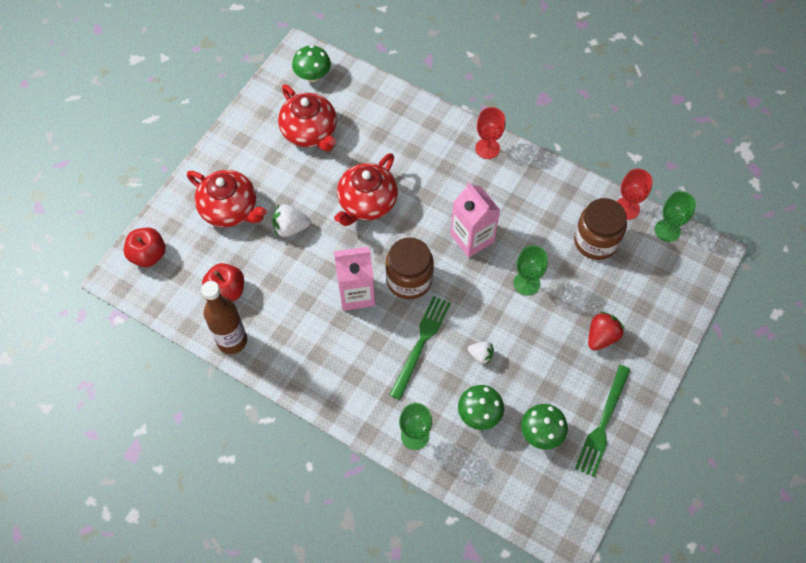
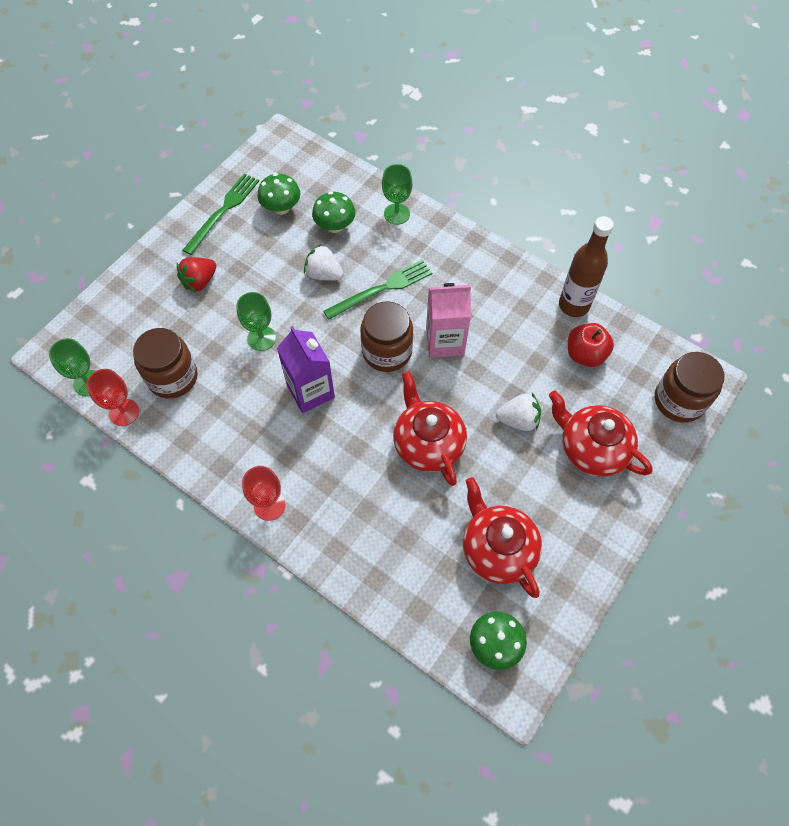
camera: 175 degrees left, 0 degrees up
red apple [124,227,166,267] -> brown jar [655,352,724,423]
red teapot [334,153,398,226] -> red teapot turned 60 degrees counterclockwise [393,371,467,486]
green fork [390,296,451,400] -> green fork turned 150 degrees counterclockwise [323,259,432,320]
pink carton [450,182,500,258] -> purple carton [277,326,335,413]
white strawberry [468,342,494,365] -> white strawberry [304,244,344,281], size x1.53

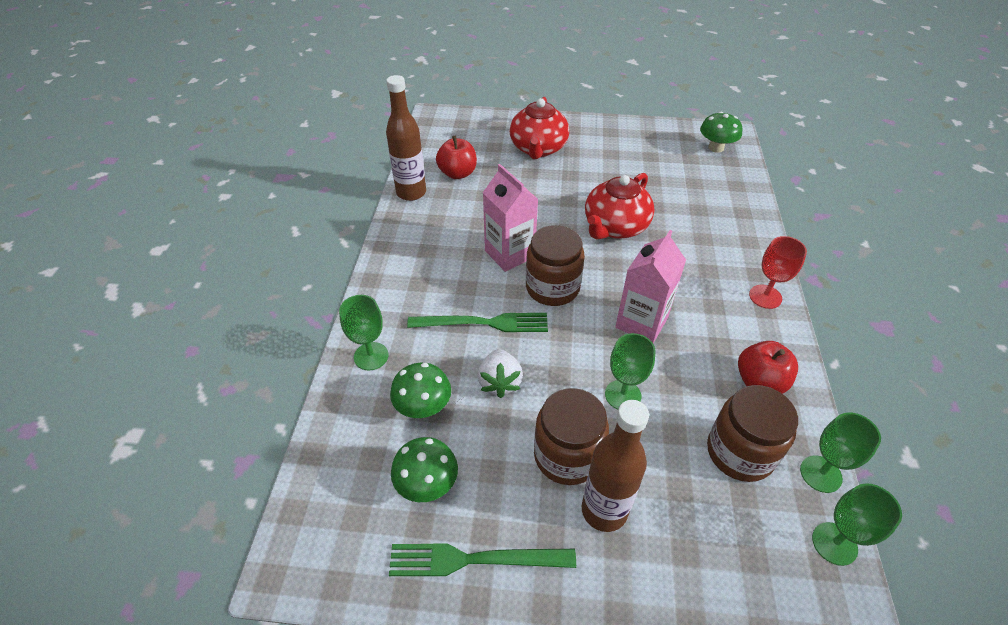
camera: 120 degrees left, 15 degrees down
red goblet [86,369,139,426] -> green goblet [800,413,881,493]
red strawberry [177,257,217,292] -> brown bottle [582,400,649,532]
purple carton [277,326,335,413] -> pink carton [615,230,686,343]
green fork [323,259,432,320] -> green fork turned 150 degrees clockwise [407,313,548,332]
red teapot [463,477,542,598] -> none
white strawberry [496,393,541,431] -> none
brown jar [655,352,724,423] -> brown jar moved to [534,388,609,485]
none -> red apple [738,341,798,394]

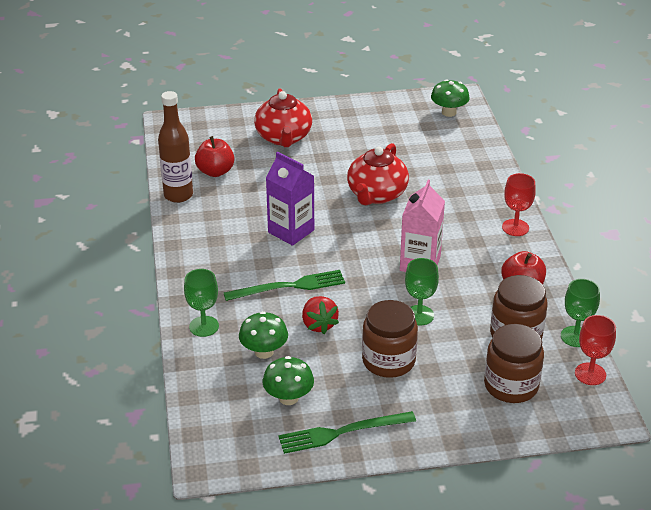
camera: 15 degrees left, 10 degrees down
white strawberry [477,349,523,398] -> red strawberry [302,296,339,334]
pink carton [483,164,538,272] -> purple carton [266,152,314,246]
brown jar [526,225,585,306] -> brown jar moved to [484,324,544,403]
brown bottle [582,400,649,532] -> none
green goblet [812,483,902,566] -> red goblet [575,315,616,385]

